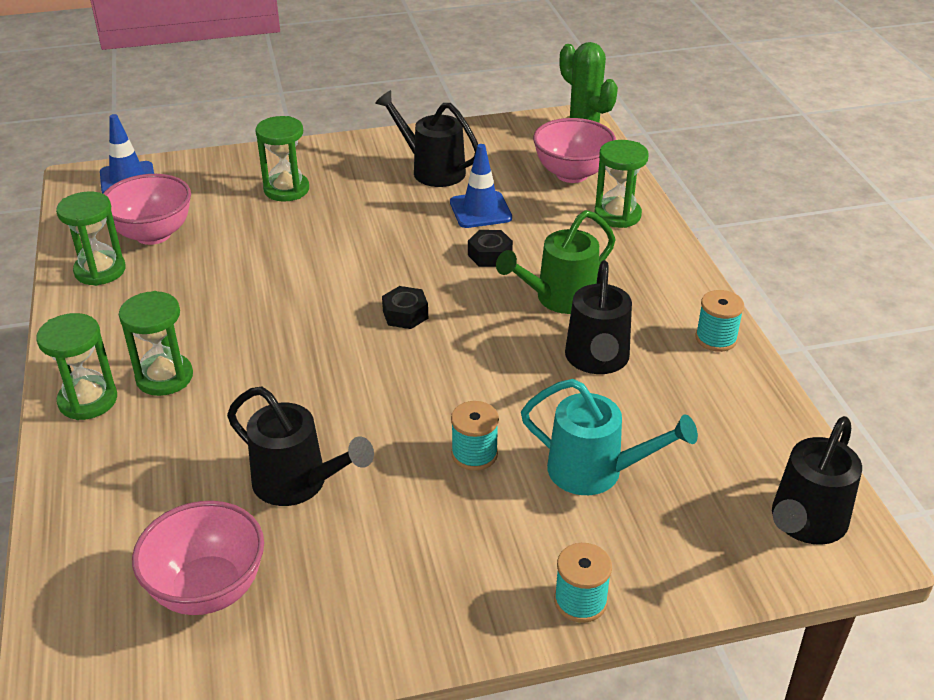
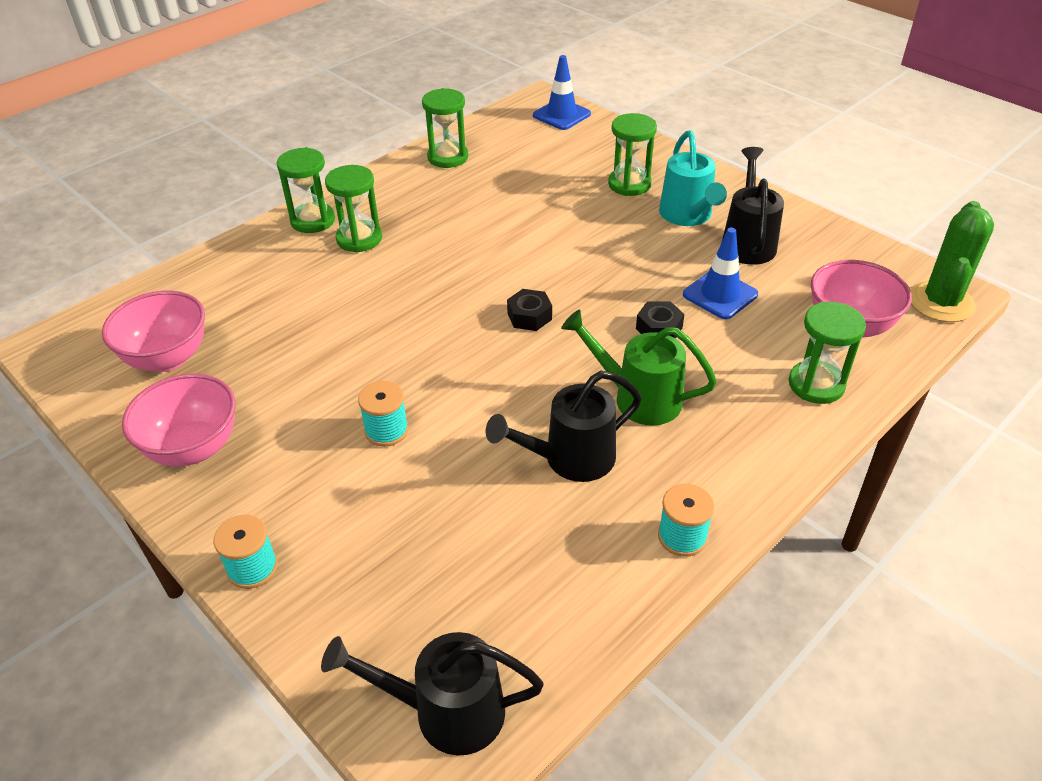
camera: 60 degrees right, 5 degrees up
pink bowl [103,174,191,245] -> pink bowl moved to [122,374,236,466]
black watering can [227,387,374,506] -> none
turquoise watering can [521,379,698,495] -> turquoise watering can moved to [659,130,727,226]

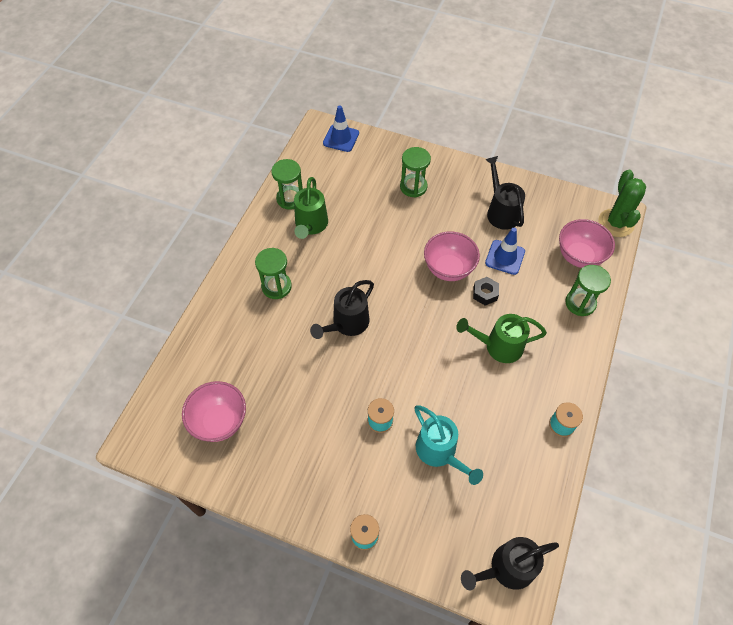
camera: 25 degrees left, 15 degrees up
pink bowl [122,374,236,466] -> pink bowl moved to [424,231,480,281]
green hourglass [277,147,335,233] -> none
black watering can [486,371,642,482] -> black watering can moved to [310,280,374,339]
black nut [507,289,552,331] -> none
turquoise watering can [659,130,727,226] -> turquoise watering can moved to [415,405,483,485]
none -> green watering can [294,177,328,239]

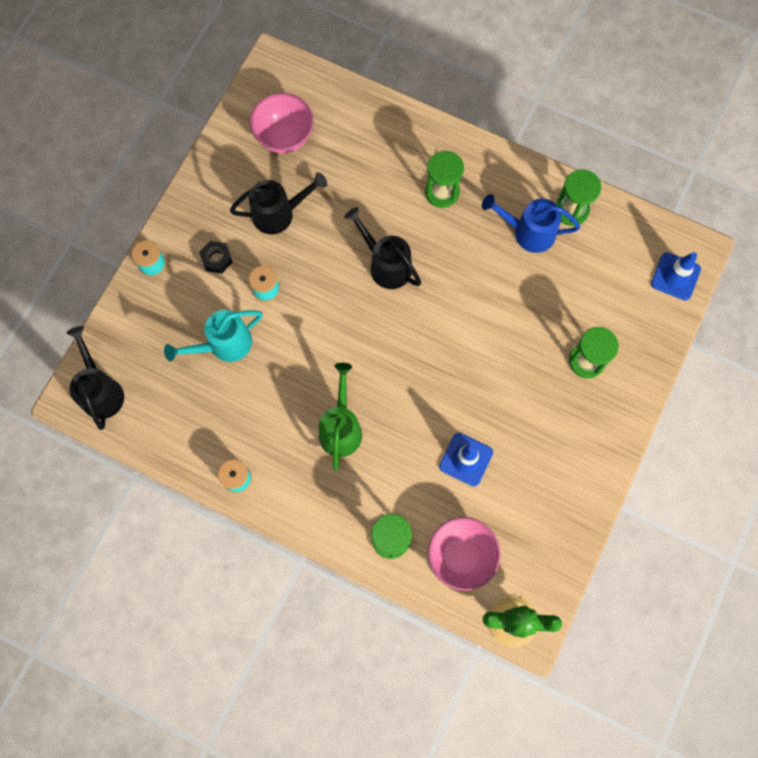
camera: 95 degrees right, 15 degrees up
green watering can [294,177,328,239] -> blue watering can [482,194,580,253]
pink bowl [424,231,480,281] -> none
black nut [473,277,499,306] -> black nut moved to [199,241,233,274]
black watering can [485,156,525,230] -> black watering can moved to [230,172,327,234]

